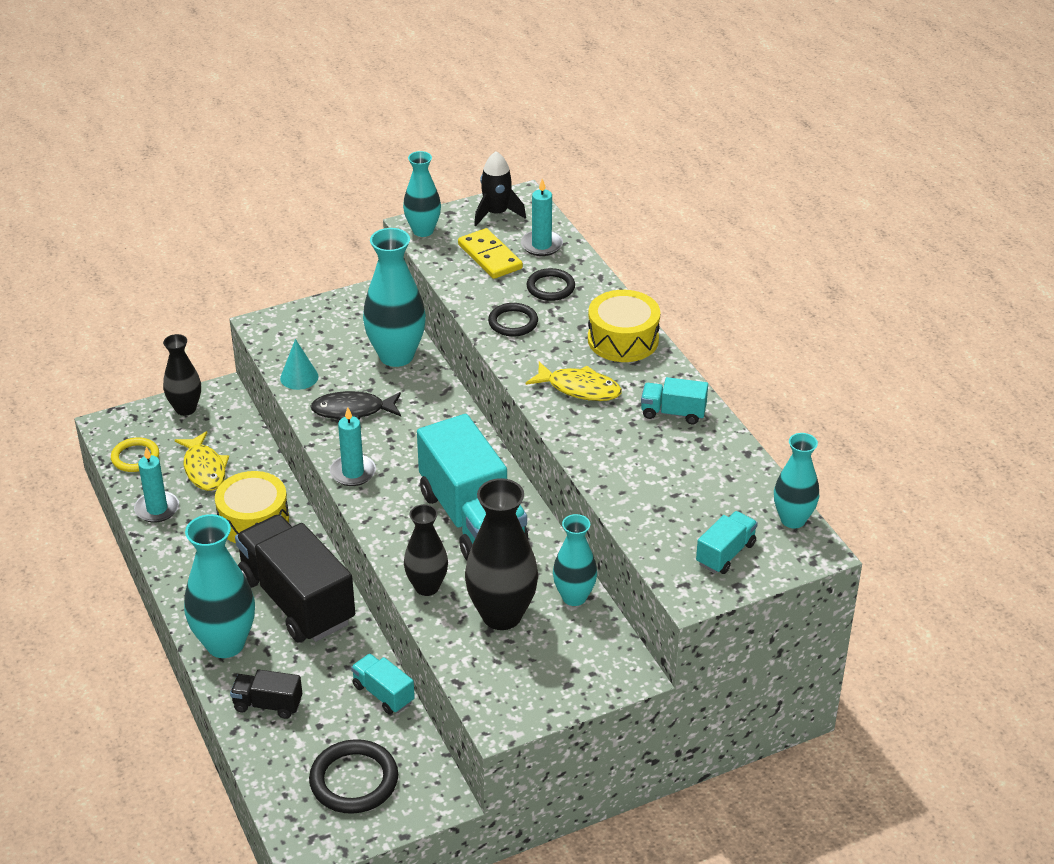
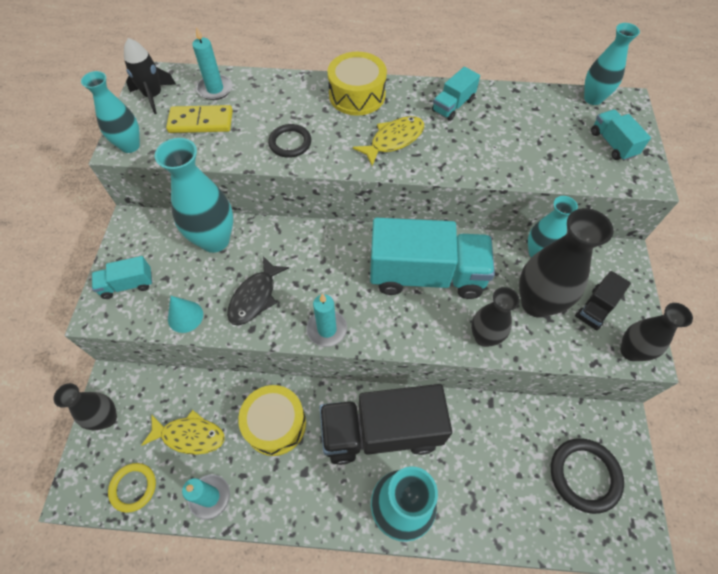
camera: 60 degrees left, 20 degrees up
black truck [230,669,302,719] -> black truck moved to [575,271,631,330]
turquoise truck [351,654,415,714] -> turquoise truck moved to [92,256,152,299]
black ring [526,268,575,301] -> none
none -> black vase [621,303,693,361]

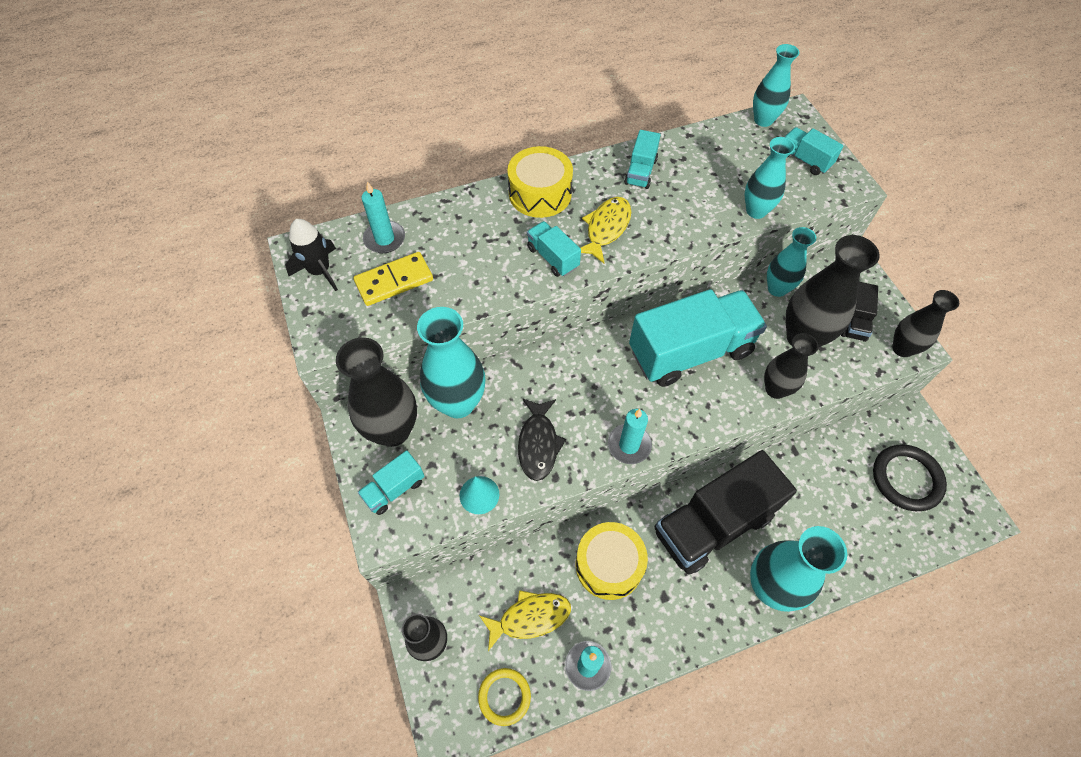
camera: 25 degrees left, 0 degrees up
turquoise vase [81,71,140,153] -> turquoise vase moved to [745,137,795,219]
black ring [268,124,311,158] -> none
none -> black vase [336,337,417,447]
none -> turquoise truck [527,221,581,277]

